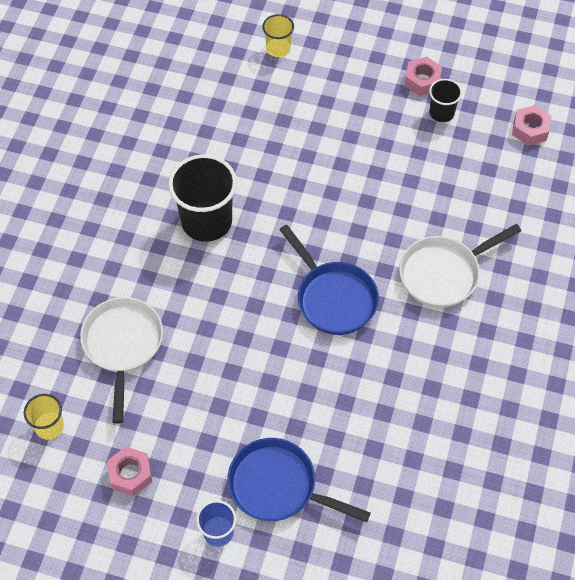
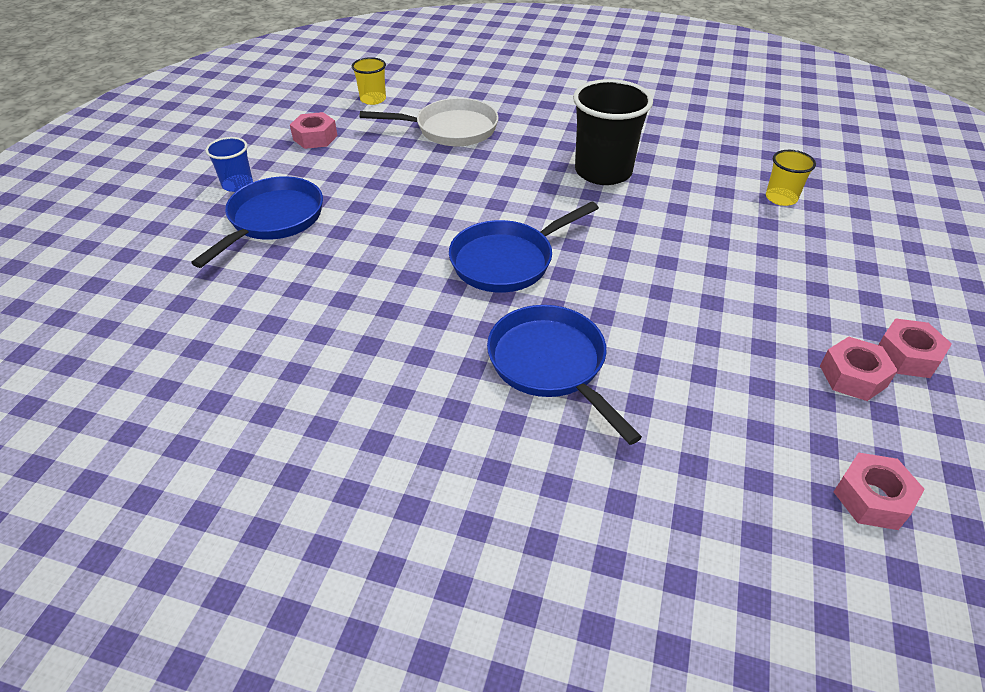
camera: 90 degrees right, 15 degrees down
yellow cup [262,14,294,57] -> yellow cup moved to [766,150,816,206]
white pan [399,224,521,308] -> blue pan [487,305,642,445]
black cup [429,79,462,122] -> pink nut [820,337,898,401]

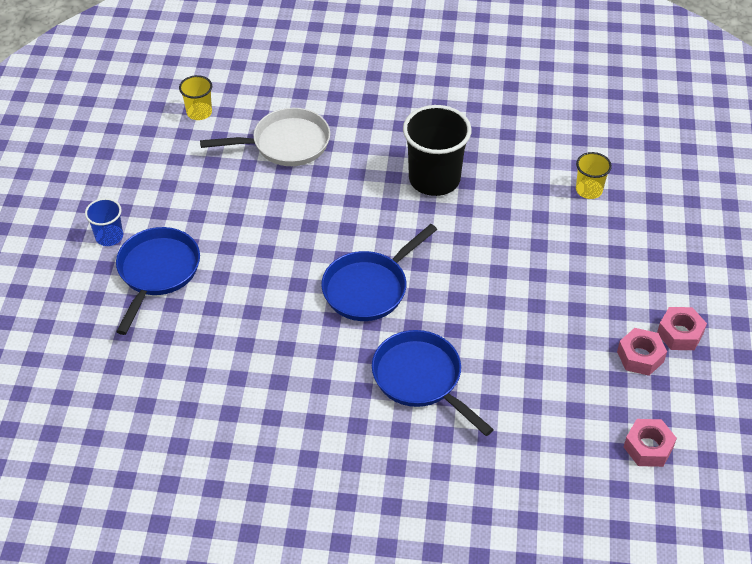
camera: 10 degrees left, 5 degrees up
pink nut [290,112,338,149] -> none

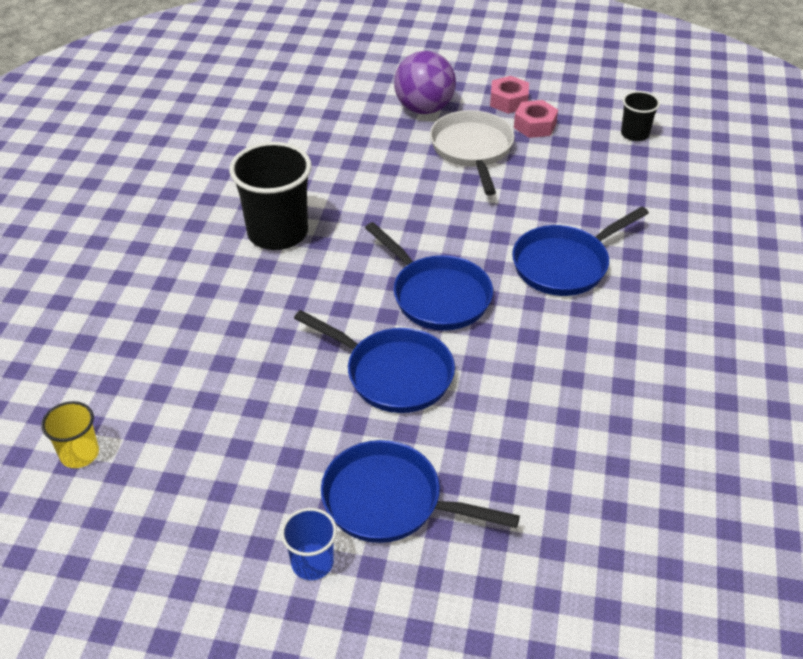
camera: 85 degrees left, 5 degrees down
white pan [200,108,330,166] -> white pan moved to [430,110,515,195]
yellow cup [576,152,612,199] -> none
pink nut [624,419,677,467] -> black cup [621,91,660,141]
none -> blue pan [294,310,455,413]
none -> purple ball [394,51,456,114]

